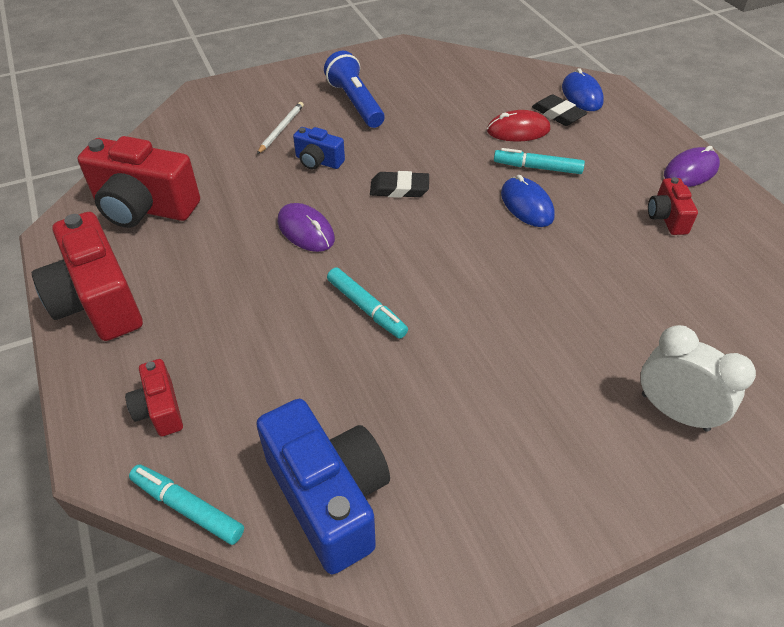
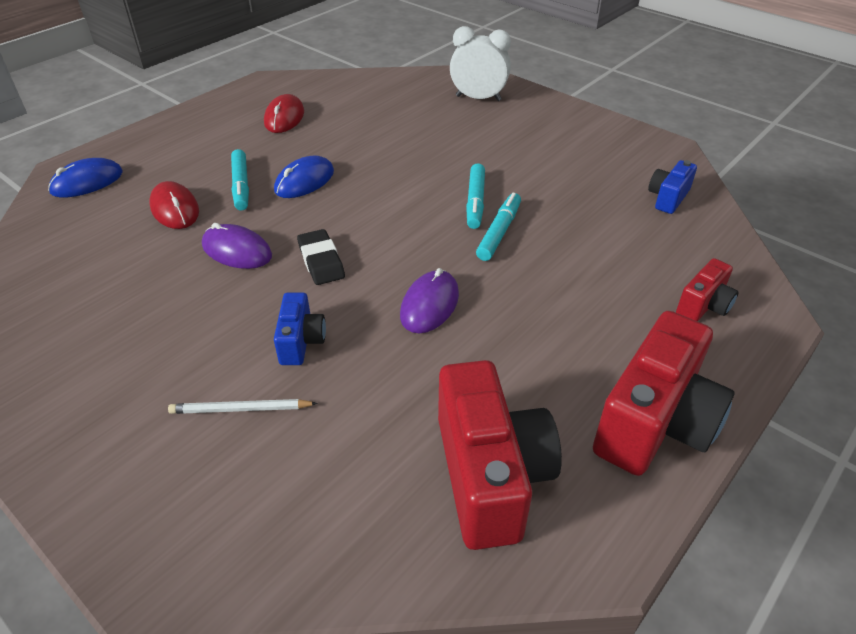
camera: 115 degrees left, 5 degrees down
turquoise marker [129,465,244,545] -> turquoise marker moved to [466,163,485,229]
blue camera [256,399,390,574] -> blue camera [648,160,697,214], size x0.51
blue flashlight [324,51,385,128] -> none
black eraser [532,94,587,126] -> none
white clock [641,325,756,432] -> white clock turned 90 degrees clockwise [450,26,511,101]
red camera [648,177,698,235] -> red mouse [264,94,304,133]
purple mouse [664,146,720,187] -> purple mouse moved to [202,223,272,269]

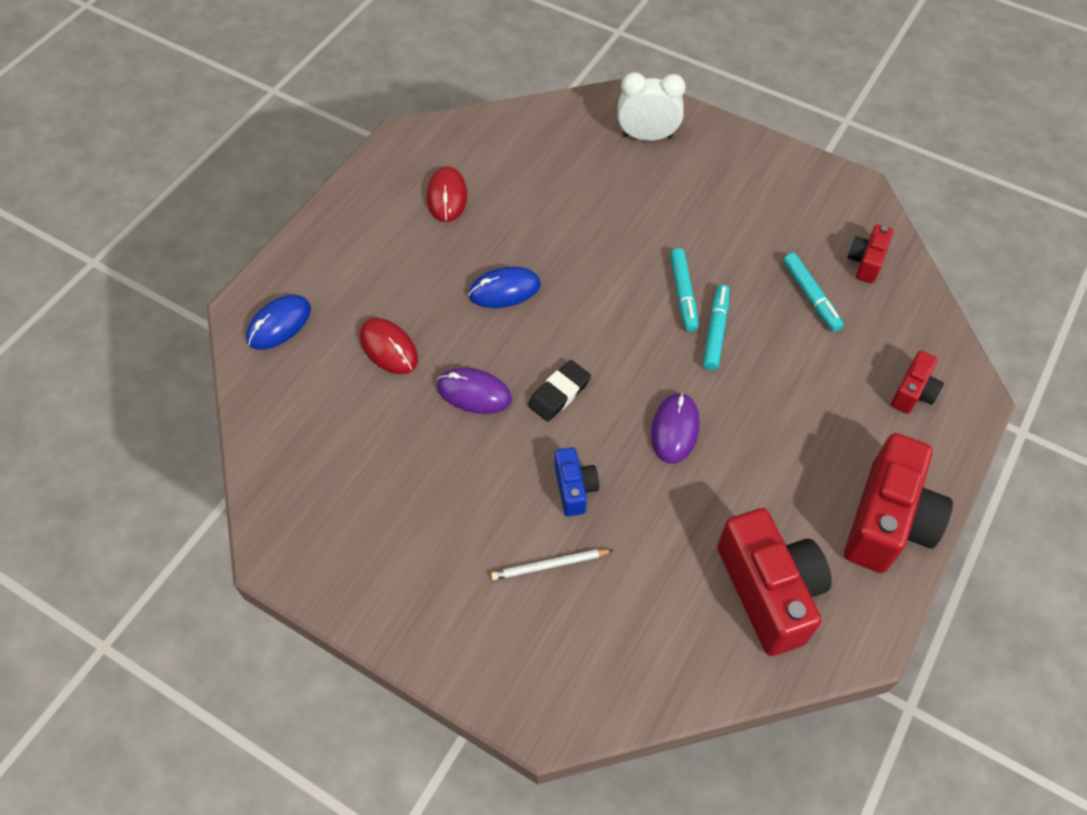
camera: 10 degrees left, 15 degrees up
turquoise marker [231,149,249,210] -> turquoise marker moved to [783,253,844,332]
blue mouse [274,156,334,198] -> blue mouse turned 45 degrees clockwise [468,267,541,308]
black eraser [297,229,345,285] -> black eraser turned 75 degrees clockwise [528,360,591,422]
blue camera [648,160,697,214] -> red camera [848,224,893,284]

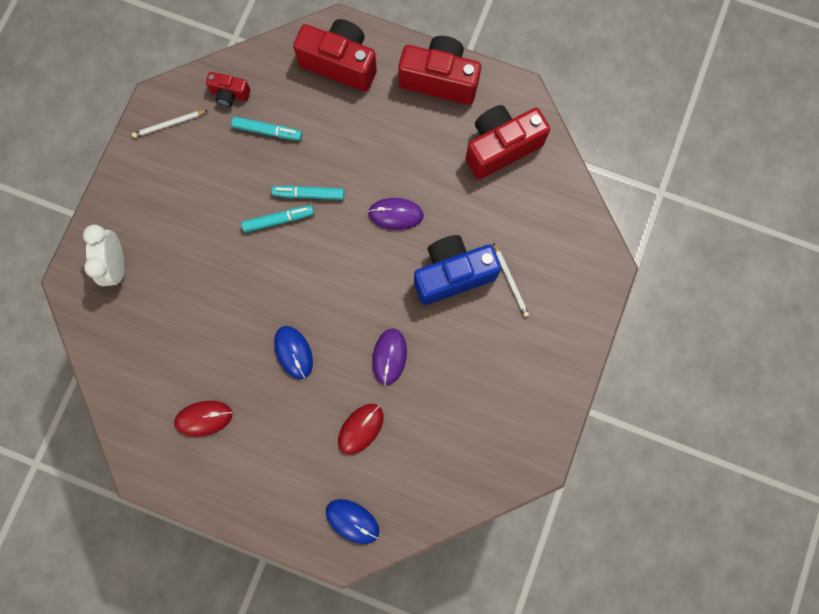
camera: 100 degrees left, 20 degrees up
black eraser [528,360,591,422] -> none
blue camera [554,447,599,516] -> blue camera [414,235,501,305], size x1.97
turquoise marker [783,253,844,332] -> turquoise marker turned 45 degrees clockwise [231,117,302,141]
red camera [891,351,944,414] -> red camera [293,19,377,92], size x1.97
none -> white pencil [132,110,208,138]

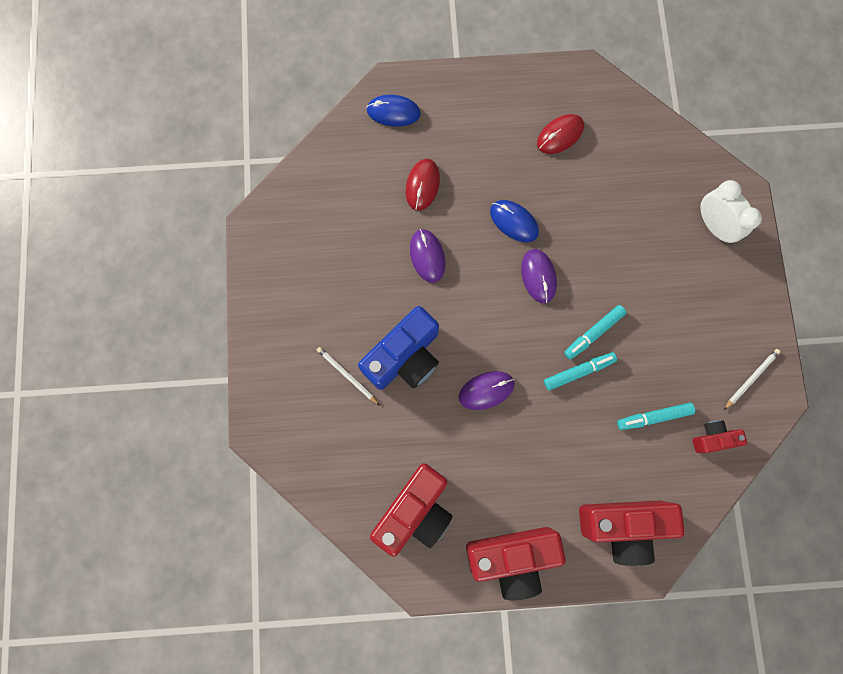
camera: 155 degrees right, 0 degrees up
none -> purple mouse [521,249,557,303]

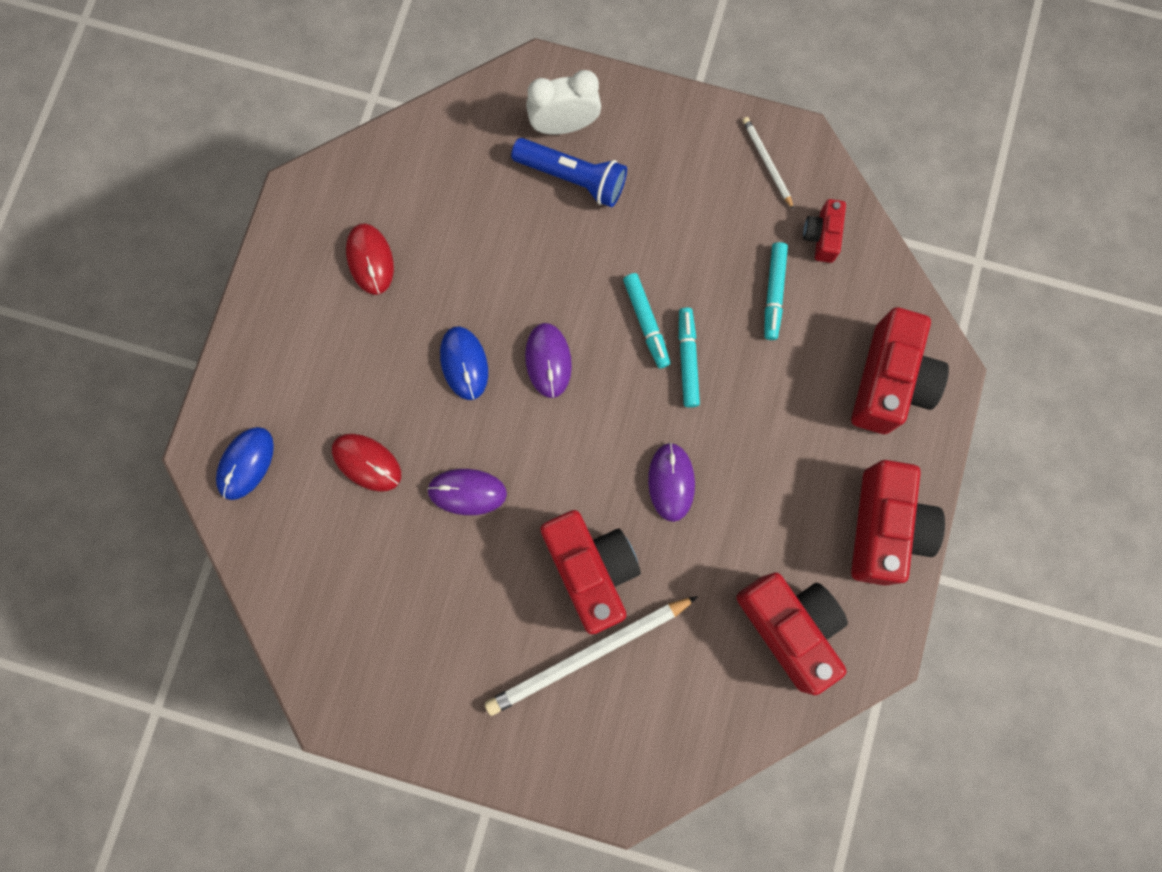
camera: 70 degrees left, 0 degrees up
white pencil [317,347,379,405] -> white pencil [485,596,698,716], size x2.01
blue camera [358,306,439,390] -> red camera [540,510,641,635]
blue mouse [490,200,539,242] -> blue mouse turned 75 degrees counterclockwise [440,326,488,400]
purple mouse [521,249,557,303] -> purple mouse turned 75 degrees clockwise [525,323,572,398]
none -> blue flashlight [511,138,627,207]

